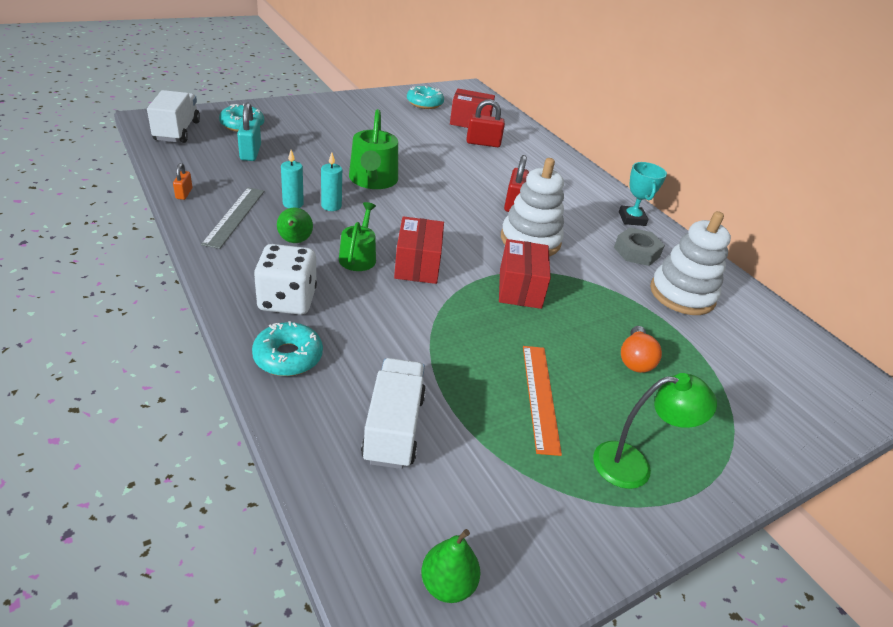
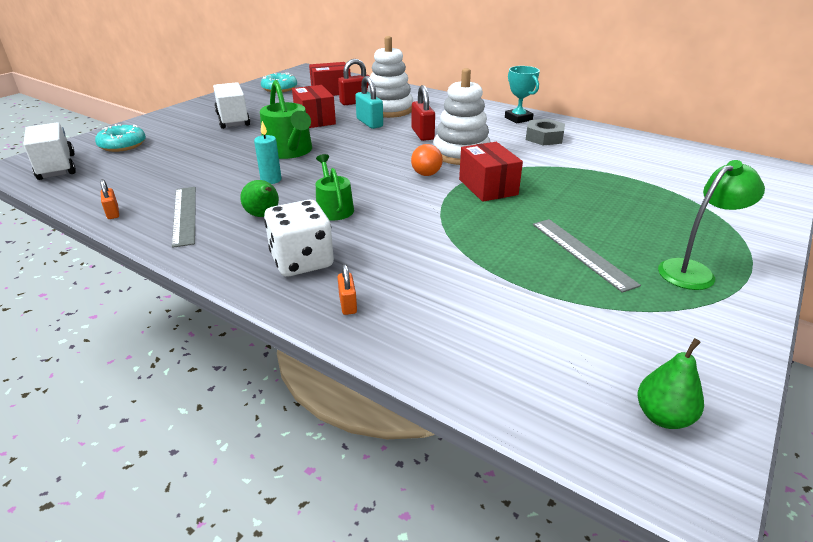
camera: 20 degrees left, 5 degrees down
turquoise padlock [237,103,261,161] -> turquoise padlock moved to [355,76,383,129]
turquoise donut [252,321,323,376] -> orange padlock [338,264,357,315]
turquoise candle [281,150,304,208] -> none
white truck [361,358,426,469] -> white truck moved to [213,82,250,129]
red box [394,216,444,284] -> red box moved to [292,85,336,128]
orange ruler [523,346,562,456] -> grey ruler [533,219,641,293]
orange light bulb [621,326,662,373] -> orange light bulb moved to [411,144,443,176]
white stacking toy [650,211,731,315] -> white stacking toy moved to [367,36,413,118]

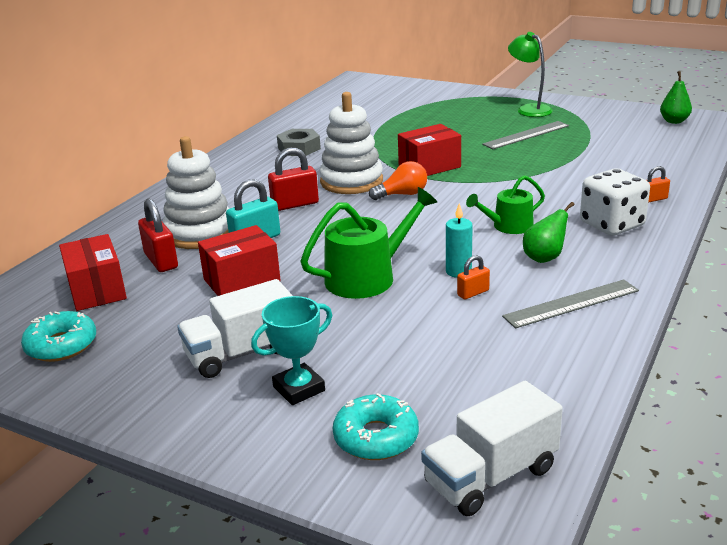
camera: 95 degrees left, 5 degrees down
orange padlock [100,179,119,219] -> orange padlock moved to [457,255,490,299]
turquoise trophy [505,66,540,124] -> turquoise trophy moved to [251,296,332,405]

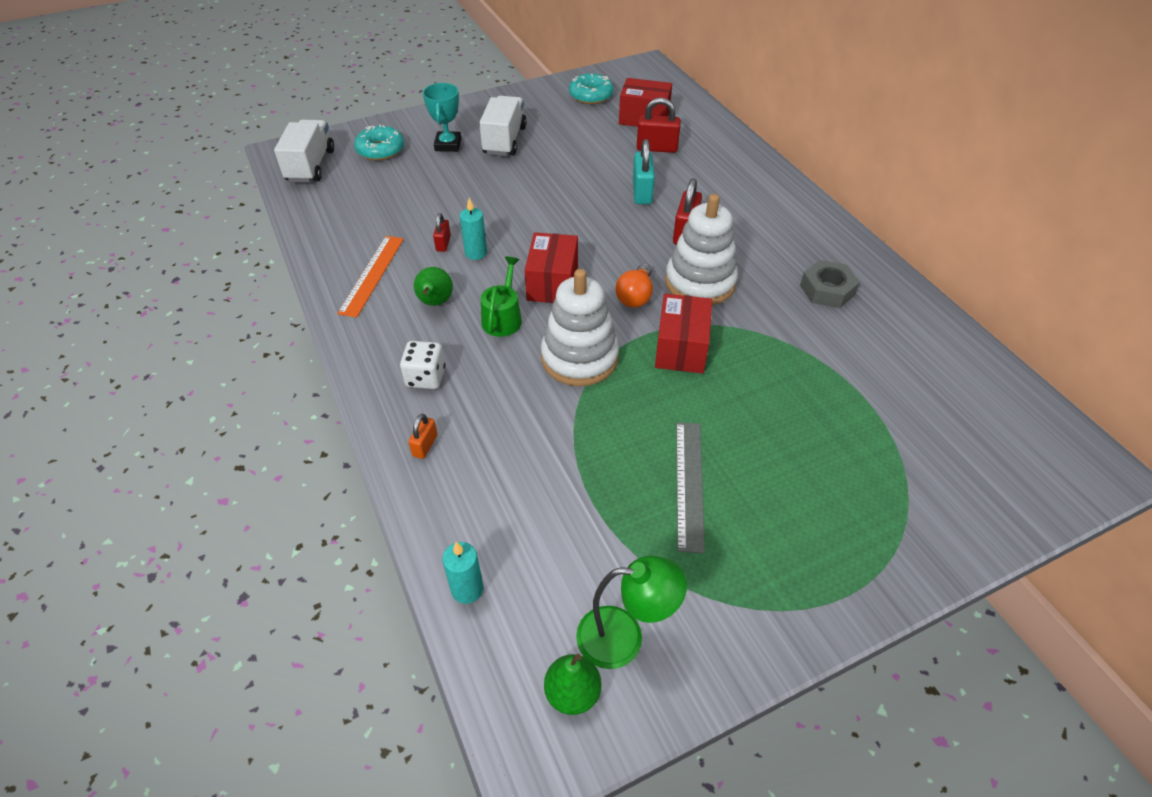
camera: 125 degrees right, 20 degrees up
white stacking toy [163,136,230,249] -> white stacking toy moved to [541,269,619,386]
red box [198,225,281,296] -> red box moved to [525,232,578,303]
green watering can [300,187,437,299] -> none
orange padlock [457,255,490,299] -> red padlock [433,213,451,252]
grey ruler [502,279,639,329] -> orange ruler [337,236,404,318]
green lamp [508,32,553,117] -> green lamp moved to [576,556,687,669]
white dice [580,168,650,236] -> white dice [400,341,445,389], size x0.66
none -> turquoise candle [442,542,483,604]

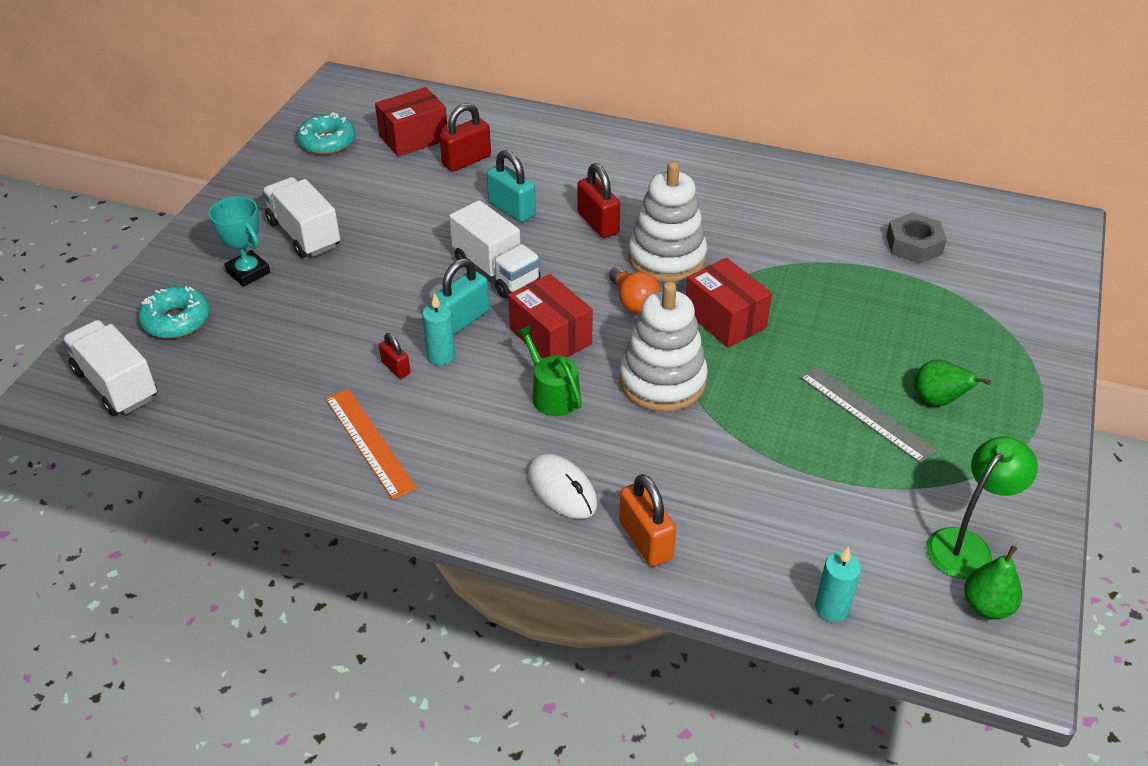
camera: 45 degrees left, 5 degrees down
white dice [400,341,445,389] -> white mouse [528,454,598,519]
orange padlock [408,414,438,459] -> orange padlock [619,474,676,567], size x1.74
green pear [414,267,453,306] -> green pear moved to [914,359,991,406]
grey nut [800,260,860,308] -> grey nut moved to [886,212,947,264]
none -> turquoise padlock [432,258,489,334]
none -> white truck [449,200,541,298]

